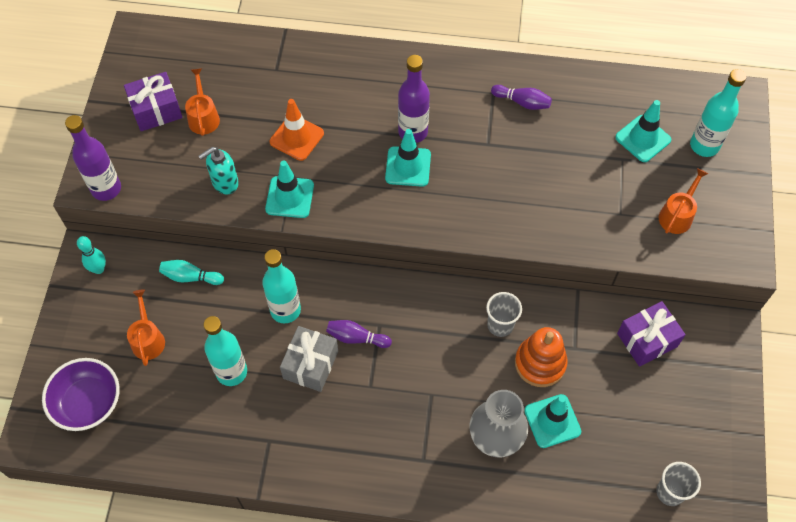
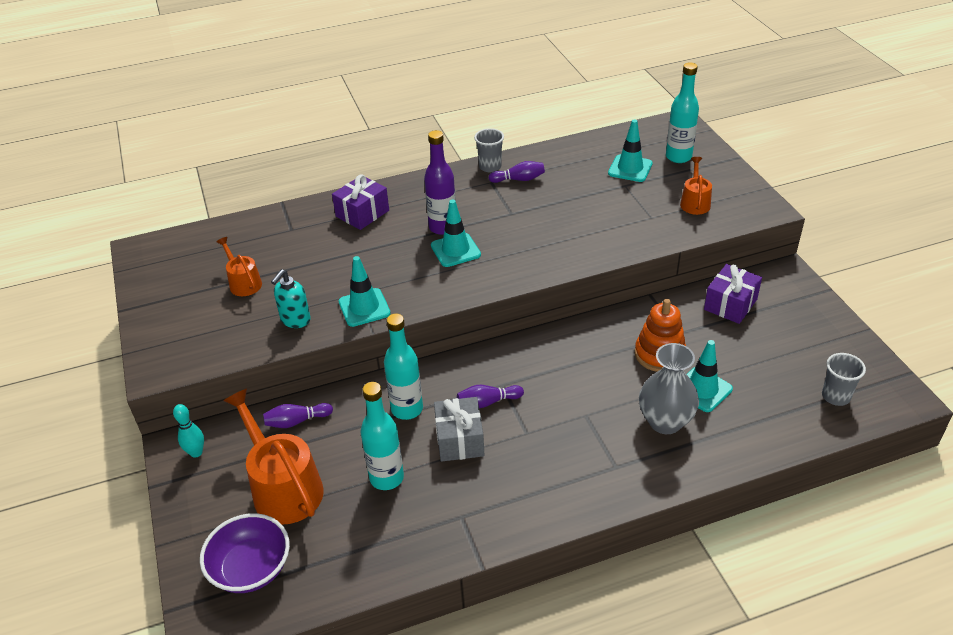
camera: 25 degrees left, 20 degrees down
purple bottle [65,115,121,201] -> none
purple gift [124,72,183,131] -> purple gift moved to [332,174,389,230]
orange watering can [127,290,165,366] -> orange watering can [223,389,324,525], size x1.86
turquoise bowling pin [159,260,224,285] -> purple bowling pin [263,403,333,428]
orange traffic cone [270,99,324,161] -> none
grey cup [486,292,522,337] -> grey cup moved to [474,128,504,172]

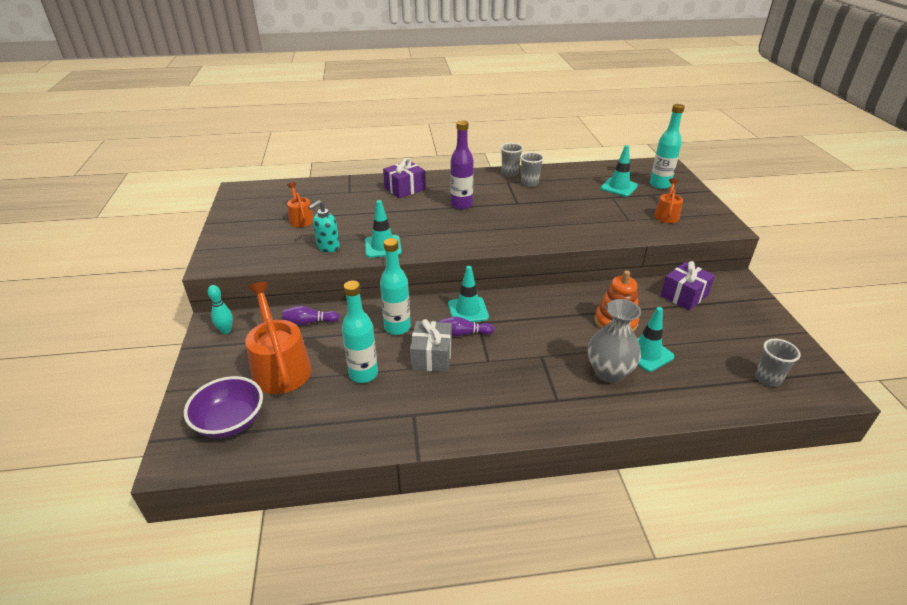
camera: 10 degrees right, 5 degrees down
turquoise traffic cone [431,200,481,267] -> turquoise traffic cone moved to [448,266,489,322]
purple bowling pin [489,161,545,183] -> grey cup [520,152,544,187]

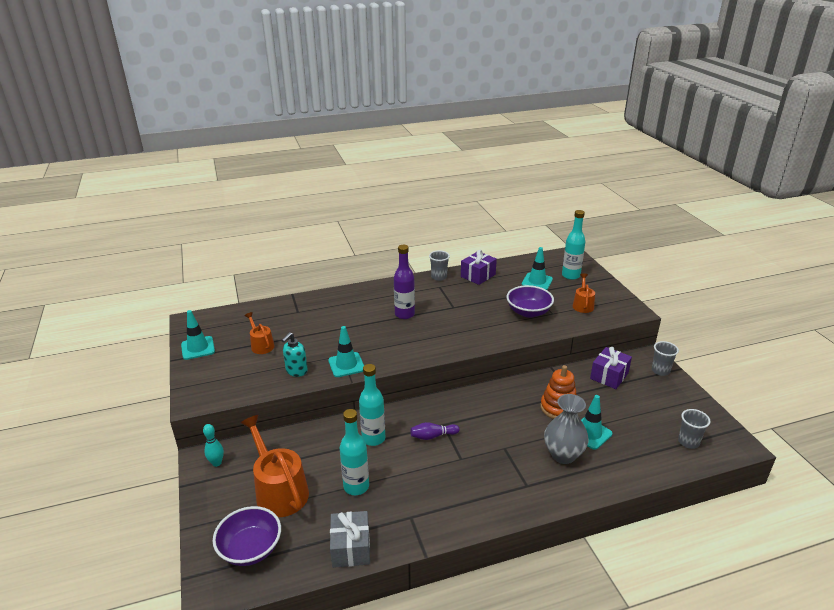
camera: 10 degrees left, 5 degrees down
purple bowling pin [282,306,340,325] -> none
purple gift [383,158,425,198] -> purple gift moved to [461,250,497,285]
grey gift [410,319,452,372] -> grey gift moved to [330,511,370,568]
turquoise traffic cone [448,266,489,322] -> turquoise traffic cone moved to [181,310,215,360]
grey cup [520,152,544,187] -> grey cup moved to [652,341,679,376]
none -> purple bowl [507,285,554,318]

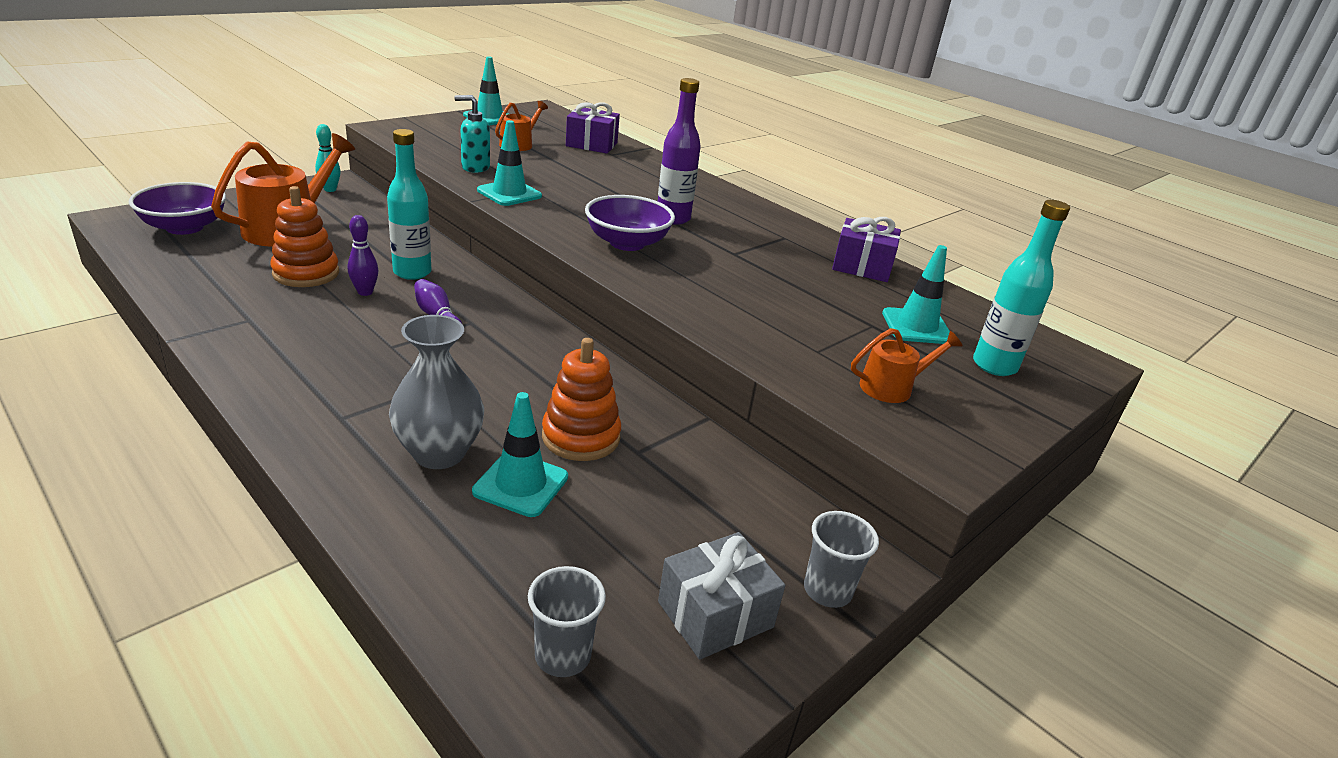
camera: 60 degrees right, 0 degrees up
grey gift [330,511,370,568] -> grey gift moved to [658,532,785,660]
turquoise bottle [340,409,369,495] -> orange stacking toy [270,186,339,287]
grey cup [429,250,450,281] -> none
purple bowl [507,285,554,318] -> purple bowl moved to [585,195,675,251]
purple gift [590,347,632,389] -> purple gift moved to [566,102,620,154]
none -> purple bowling pin [348,215,379,296]

